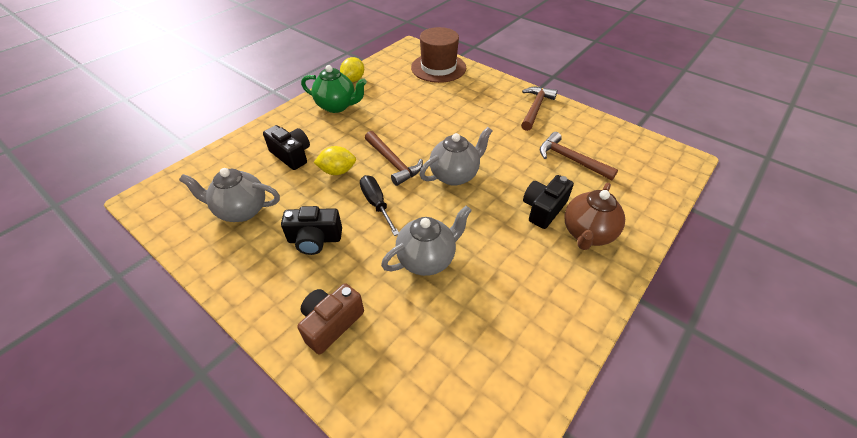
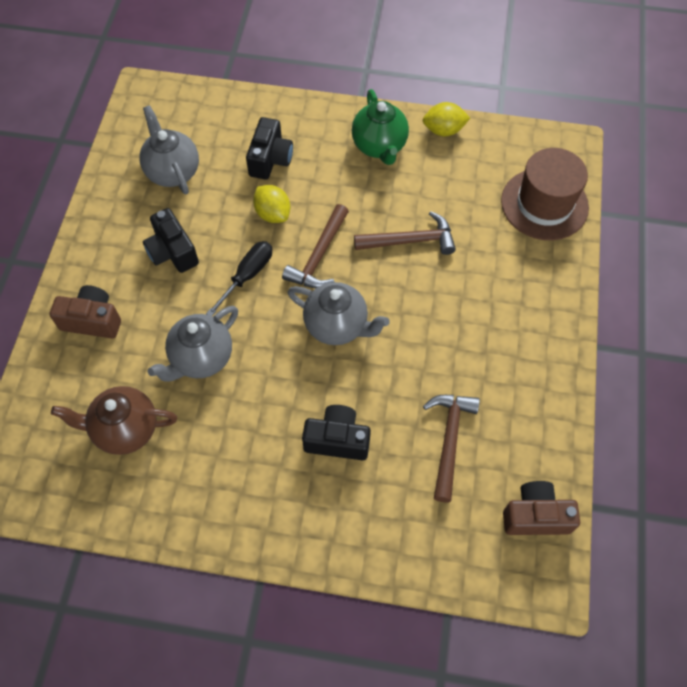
camera: 60 degrees right, 15 degrees up
grey teapot [381,206,472,276] -> grey teapot turned 105 degrees clockwise [148,306,238,382]
brown hammer [521,87,557,131] -> brown hammer moved to [354,211,456,255]
brown teapot [564,183,625,250] -> brown teapot moved to [51,386,177,455]
none -> brown camera [503,481,580,535]

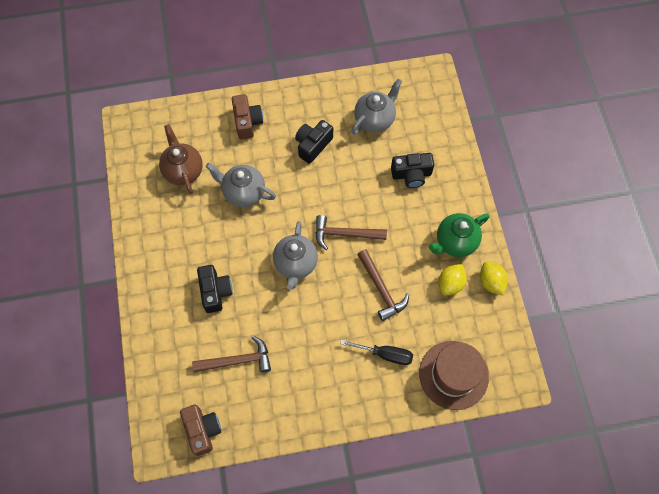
camera: 70 degrees right, 5 degrees up
black screwdriver [206,241,272,316] -> black screwdriver moved to [340,340,413,365]
yellow lemon [253,185,290,223] -> yellow lemon moved to [439,264,467,295]

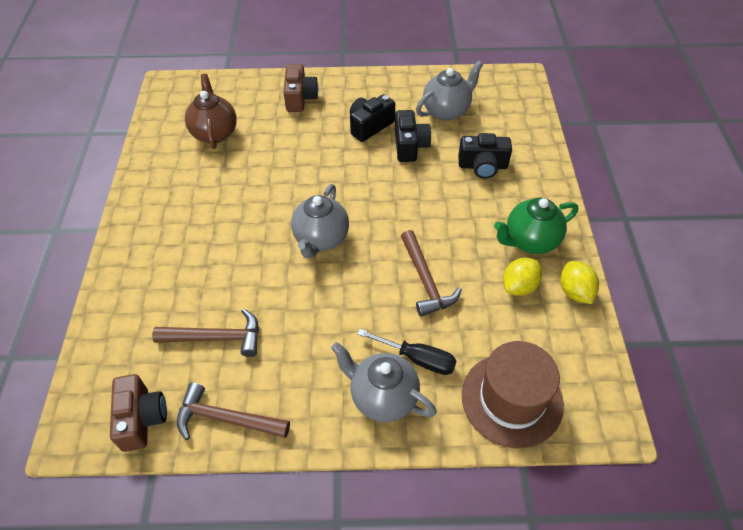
camera: 10 degrees right, 15 degrees down
black camera [197,265,233,313] -> black camera moved to [395,110,431,162]
grey teapot [206,163,276,207] -> grey teapot moved to [331,342,437,422]
brown hammer [315,215,387,250] -> brown hammer moved to [177,382,290,440]

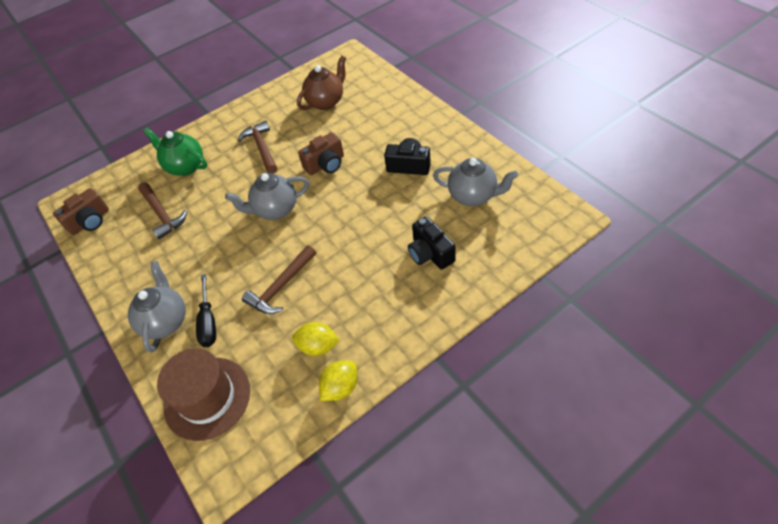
camera: 60 degrees right, 0 degrees up
brown hammer [177,382,290,440] -> brown hammer moved to [238,120,277,174]
brown camera [283,64,318,112] -> brown camera moved to [298,132,344,175]
black camera [395,110,431,162] -> none
green teapot [494,198,578,254] -> green teapot moved to [143,128,207,176]

